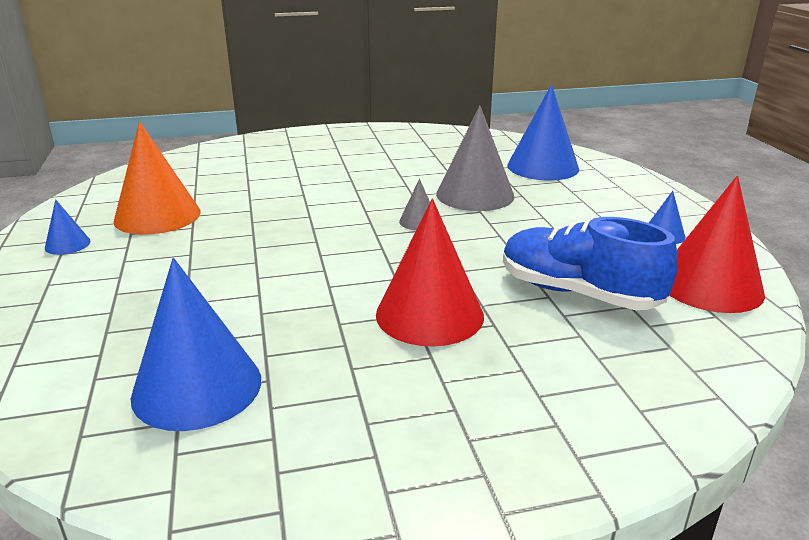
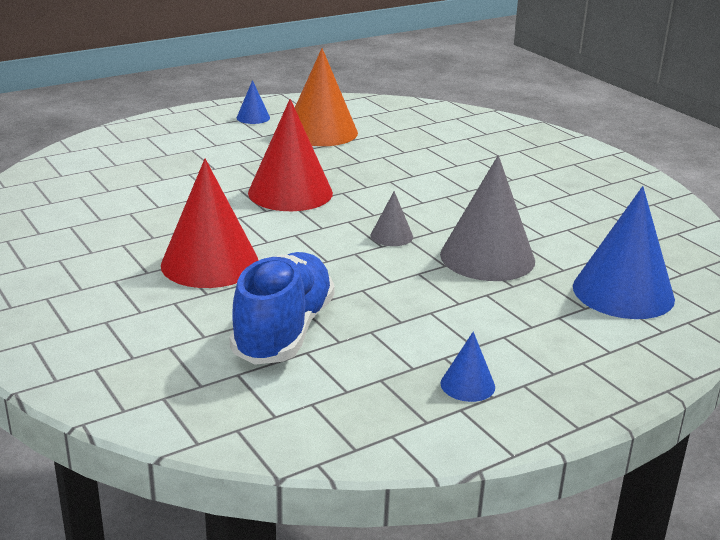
camera: 70 degrees right, 0 degrees up
blue cone [131,258,261,431] -> none
red cone [669,175,765,313] -> red cone moved to [248,99,333,211]

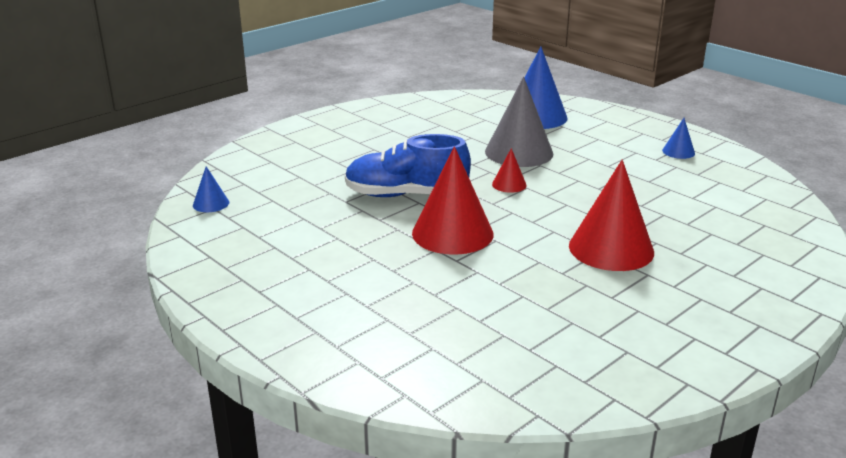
camera: 100 degrees left, 0 degrees up
blue shoe [229,252,335,365] -> blue shoe moved to [345,134,471,197]
blue cone [237,80,270,124] -> blue cone moved to [193,166,229,212]
orange cone [295,48,358,146] -> none
grey cone [370,191,413,246] -> red cone [492,148,527,193]

